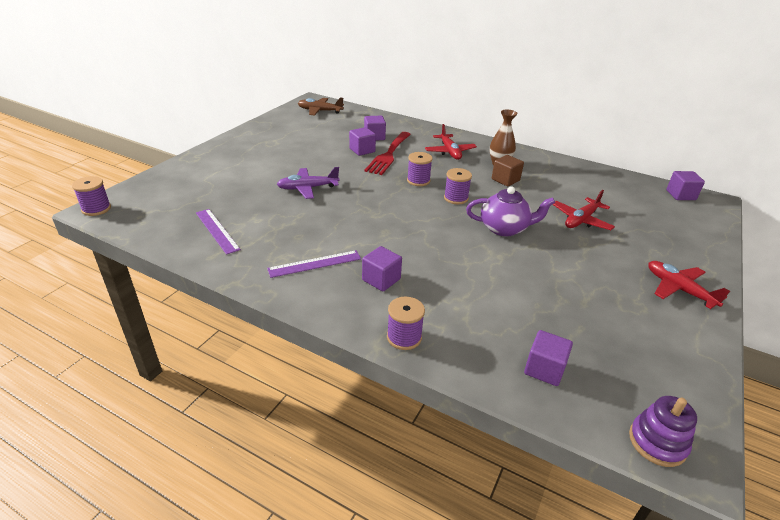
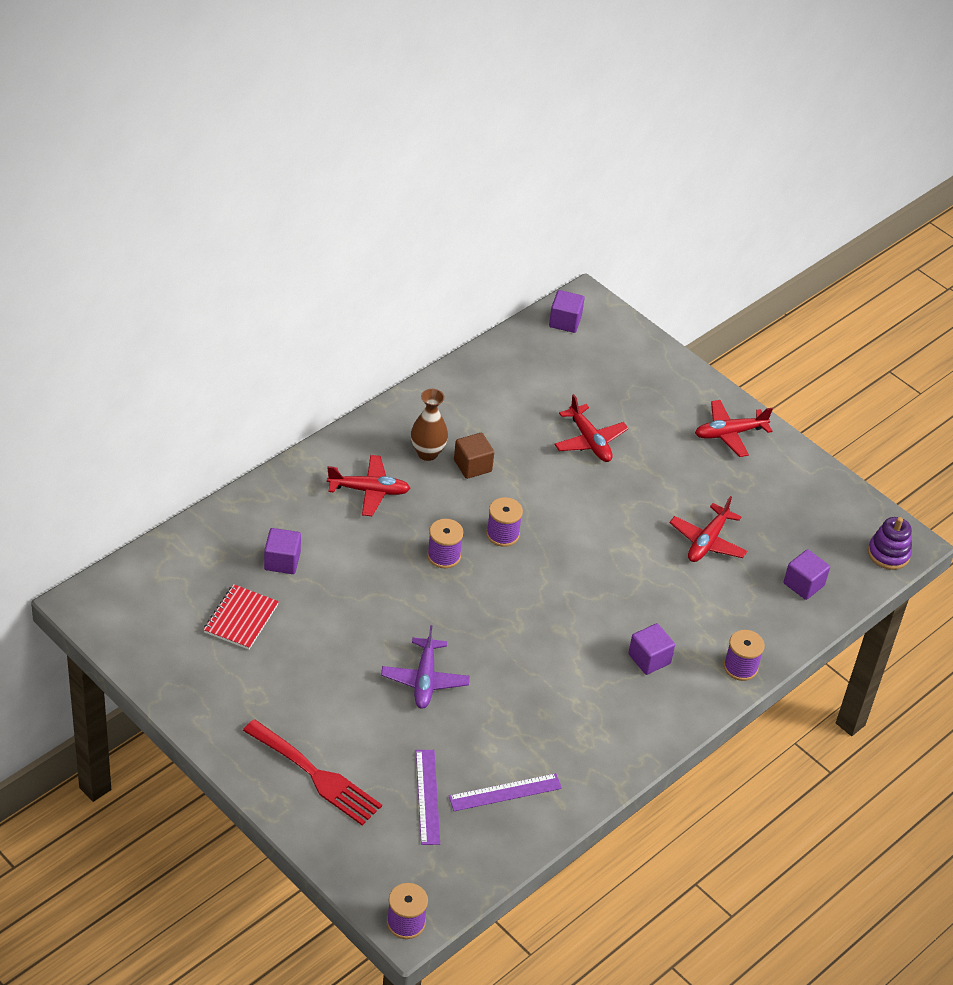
camera: 75 degrees left, 10 degrees up
purple ruler [267,250,361,278] -> purple ruler moved to [416,750,440,845]
brown plane [298,98,344,116] -> none
purple cube [349,127,376,156] -> none
red fork [364,132,411,175] -> red fork moved to [243,719,382,826]
purple teapot [466,186,555,236] -> none
none -> red notebook [204,584,279,650]
none -> red plane [670,496,747,562]

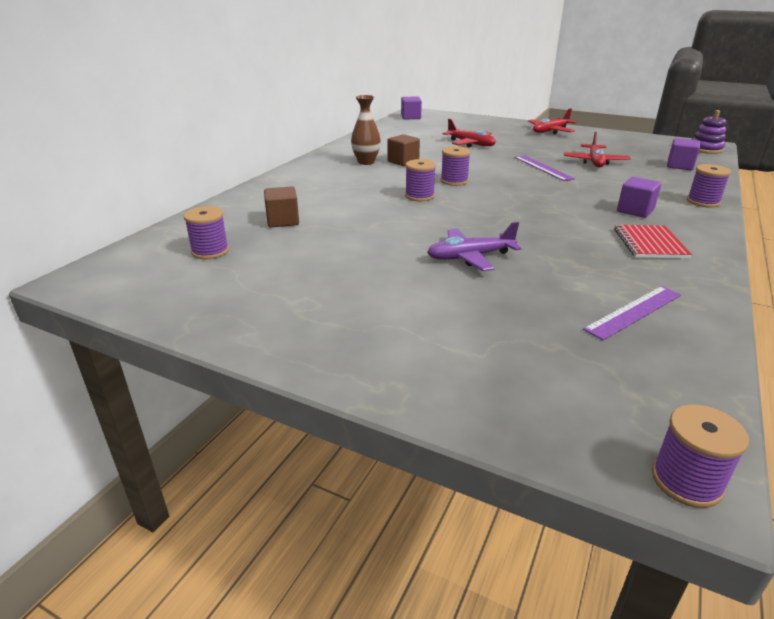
camera: 15 degrees left, 15 degrees down
red notebook [204,584,279,650] -> red notebook moved to [614,225,692,259]
red fork [243,719,382,826] -> none
purple cube [264,528,301,574] -> brown cube [264,186,299,227]
red plane [327,455,410,516] -> none
purple plane [381,625,470,709] -> purple plane turned 90 degrees clockwise [427,222,521,271]
purple ruler [416,750,440,845] -> purple ruler moved to [515,156,575,181]
none -> purple spool [184,206,229,259]

